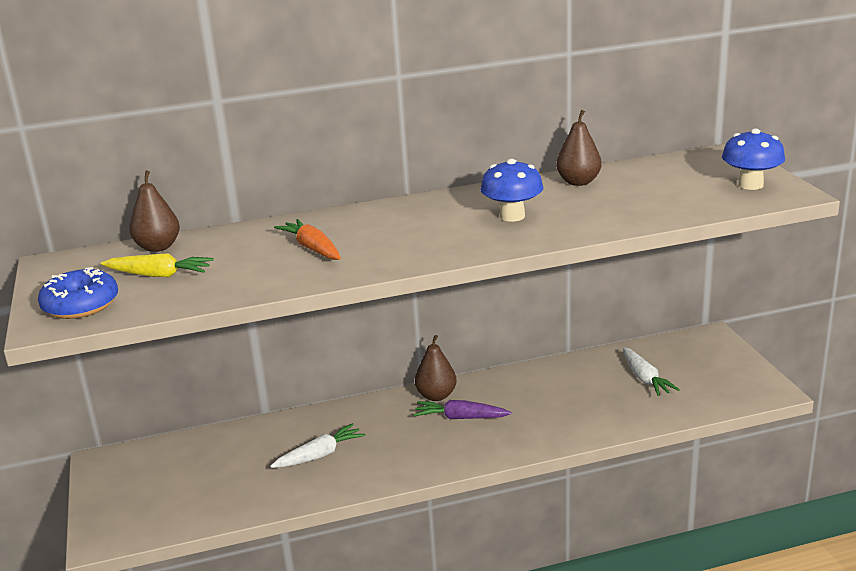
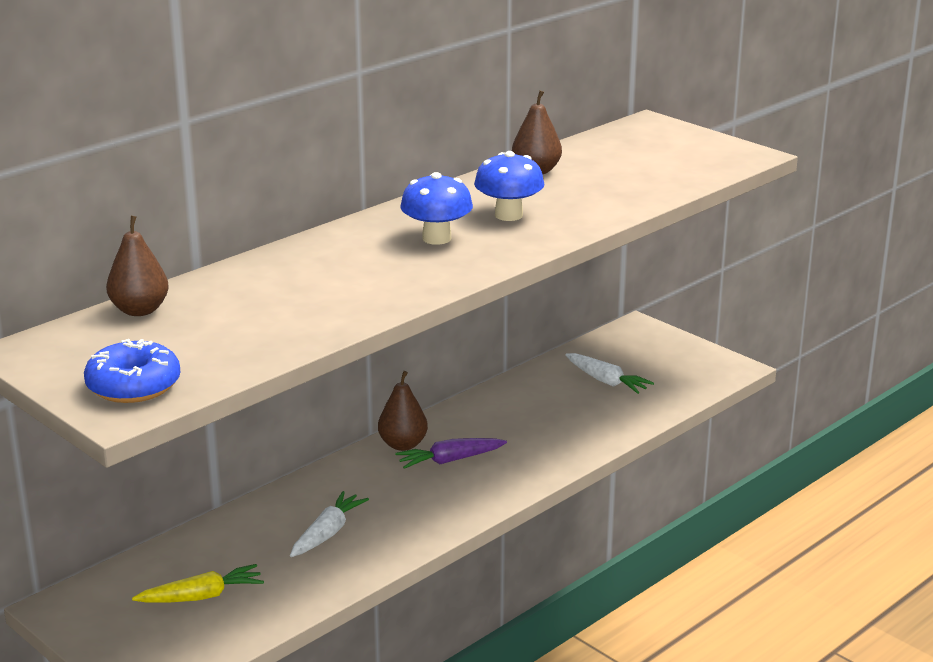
camera: 30 degrees left, 0 degrees up
yellow carrot [101,253,214,277] -> yellow carrot moved to [132,564,264,603]
orange carrot [274,219,341,260] -> none
blue mushroom [722,128,785,190] -> blue mushroom moved to [400,172,473,245]

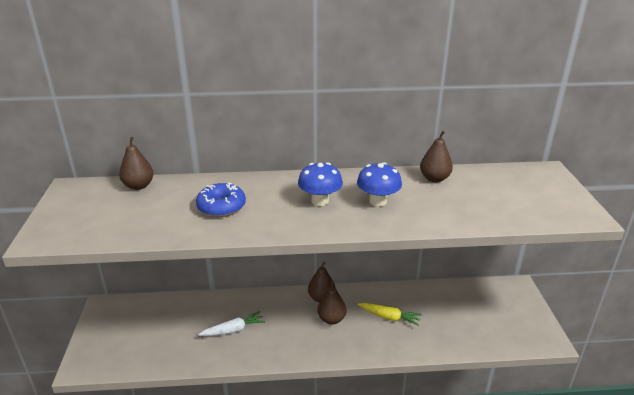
camera: 40 degrees right, 5 degrees up
blue donut [84,339,180,403] -> blue donut moved to [196,183,246,217]
yellow carrot [132,564,264,603] -> yellow carrot moved to [358,303,422,326]
purple carrot [395,438,507,469] -> brown pear [317,281,346,324]
white carrot [565,353,654,394] -> none

